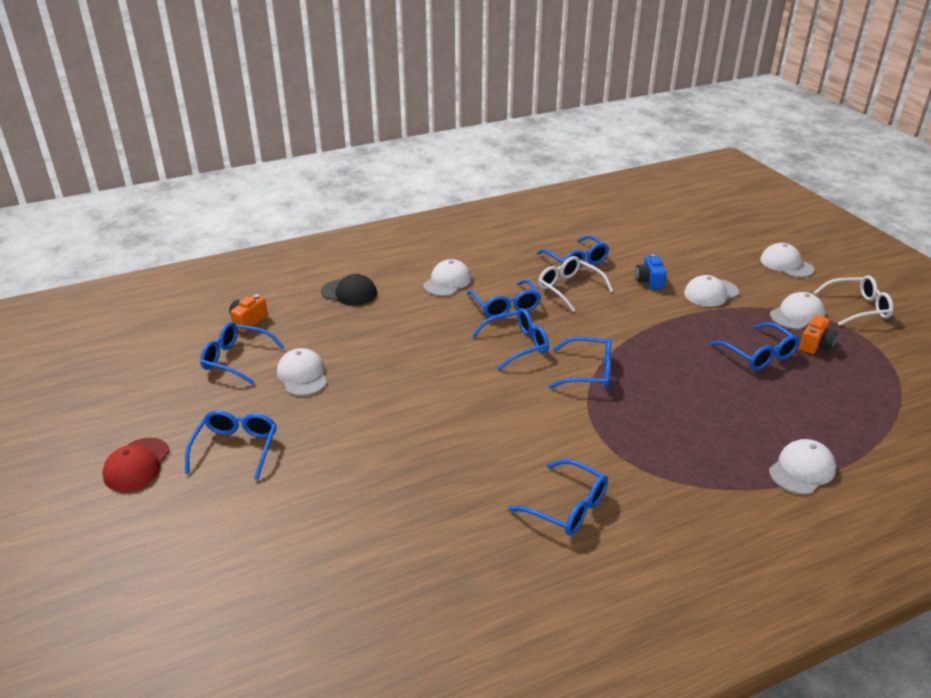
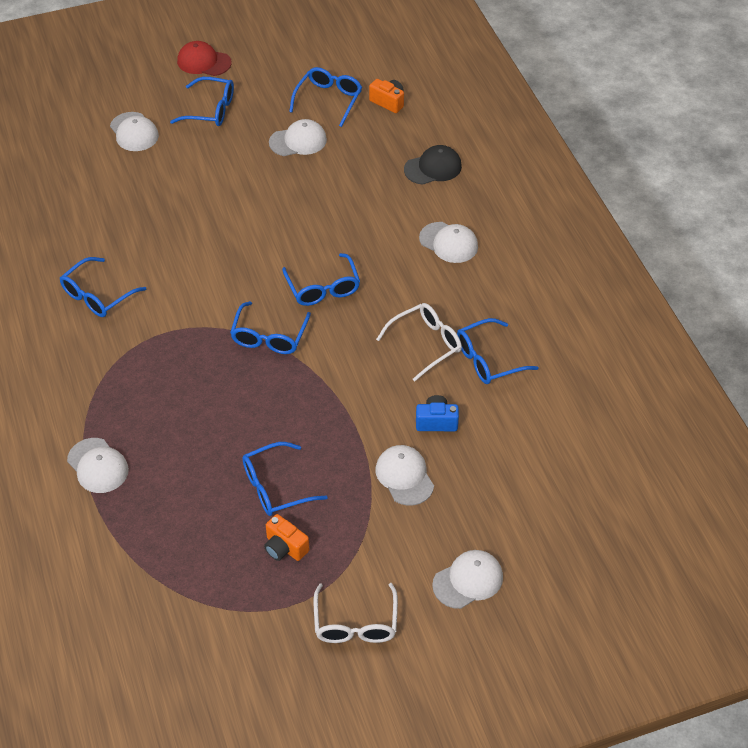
camera: 95 degrees right, 15 degrees up
black cap [321,274,377,306] -> black cap turned 135 degrees counterclockwise [404,145,462,185]
blue glasses [467,279,541,318] -> none
white cap [770,292,825,329] -> white cap moved to [110,112,159,151]

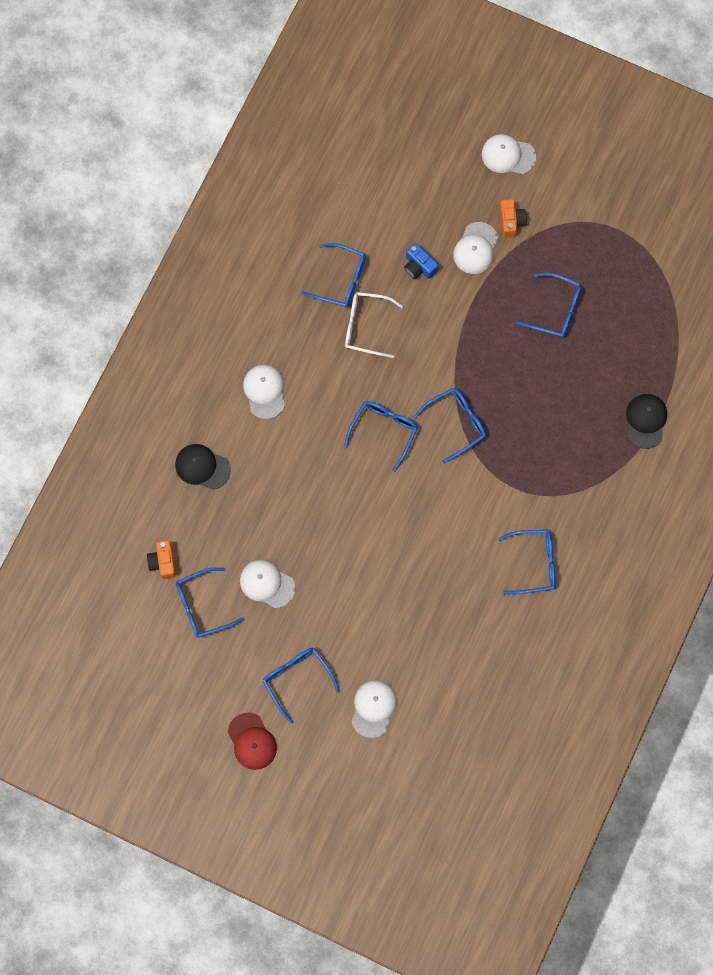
camera: 135 degrees left, 25 degrees up
white cap [67,438,129,493] -> black cap [626,394,667,449]
orange camera [264,514,310,561] -> orange camera moved to [500,199,527,238]
white glasses [314,583,398,643] -> none

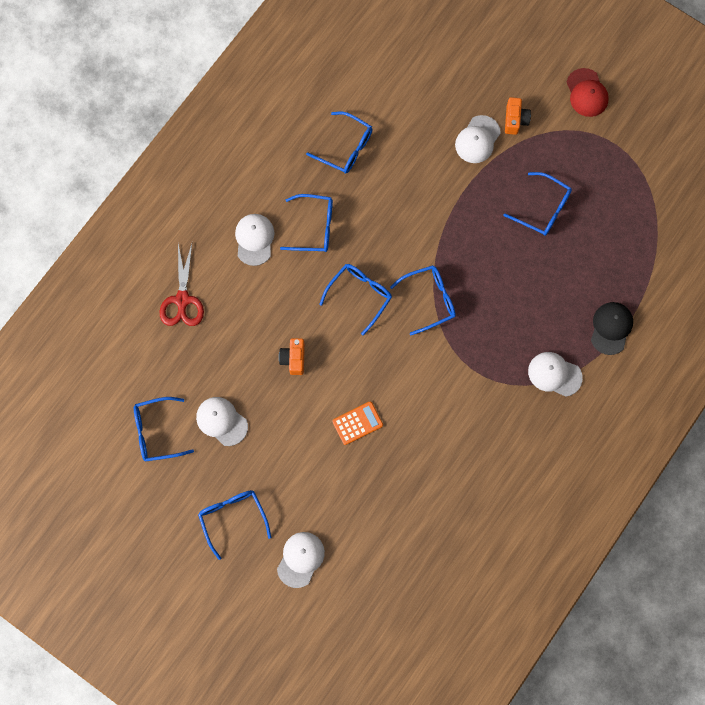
camera: 10 degrees right, 0 degrees up
orange camera [147,540,176,579] -> orange camera moved to [279,338,305,375]
black cap [175,444,231,490] -> red scissors [160,244,204,326]
red cap [228,713,277,770] -> red cap moved to [567,68,609,117]
white glasses [345,292,403,358] -> none
blue camera [404,243,438,279] -> none
white cap [481,134,536,175] -> white cap moved to [528,352,583,397]
blue glasses [498,530,556,594] -> blue glasses moved to [280,194,333,252]
none -> orange calculator [332,402,383,445]

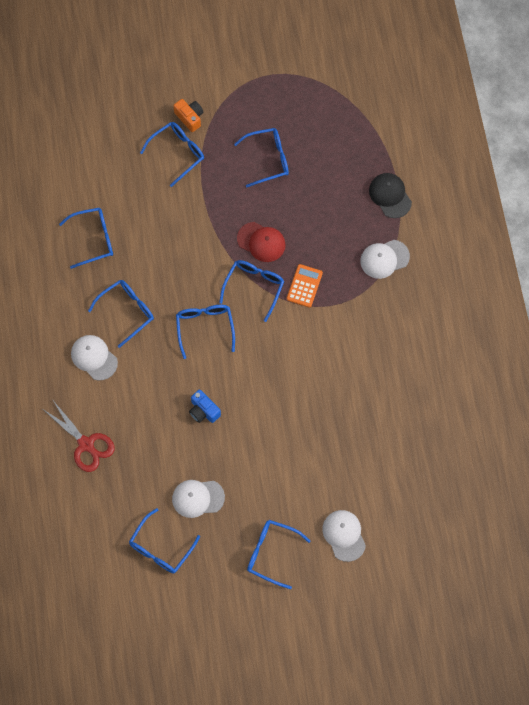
camera: 45 degrees left, 5 degrees down
orange camera [279,338,305,375] -> blue camera [189,389,221,423]
orange calculator [332,402,383,445] -> orange calculator moved to [287,264,323,308]
white cap [455,115,501,163] -> blue glasses [140,122,204,187]
red cap [567,68,609,117] -> red cap moved to [237,222,286,262]

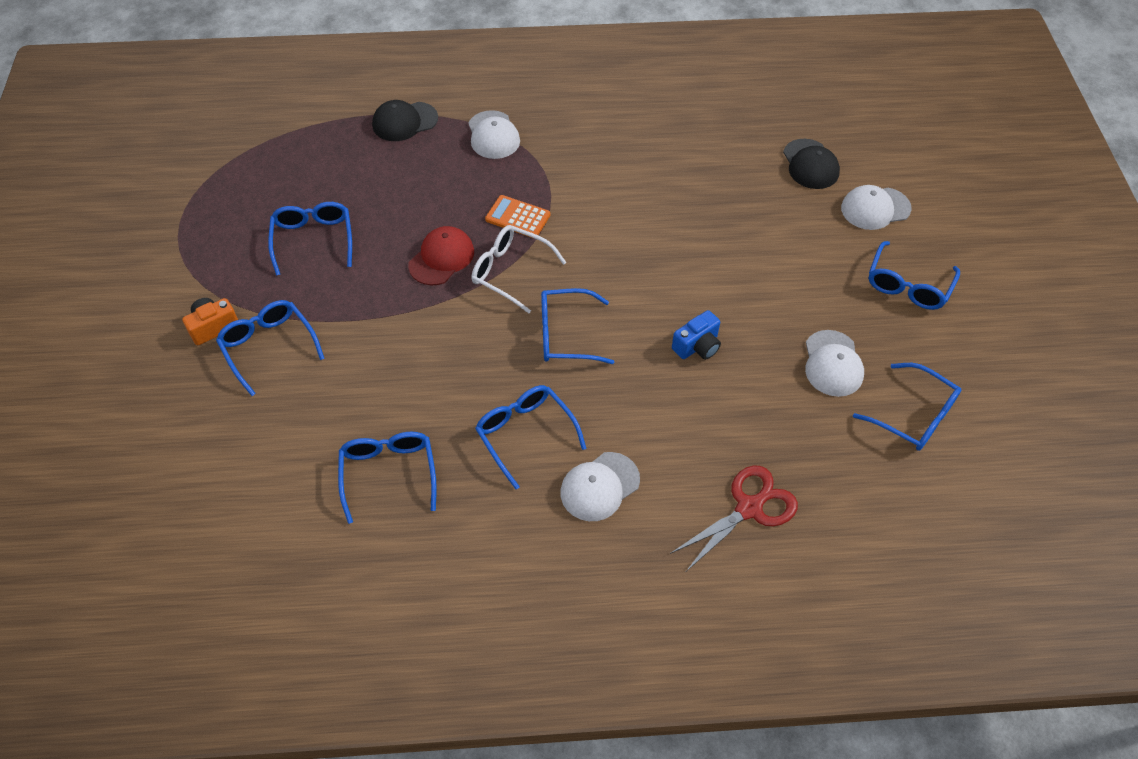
camera: 85 degrees left, 15 degrees down
blue glasses [219,260,284,322] -> white glasses [472,225,567,313]
none -> black cap [783,139,840,189]

